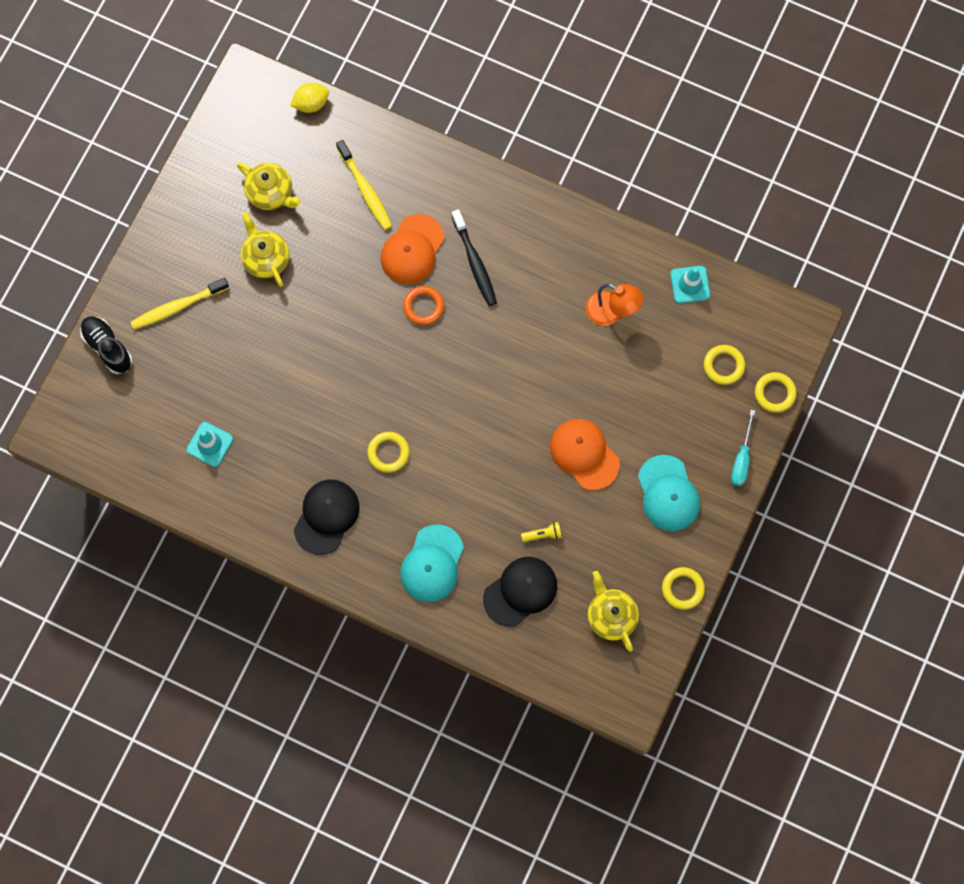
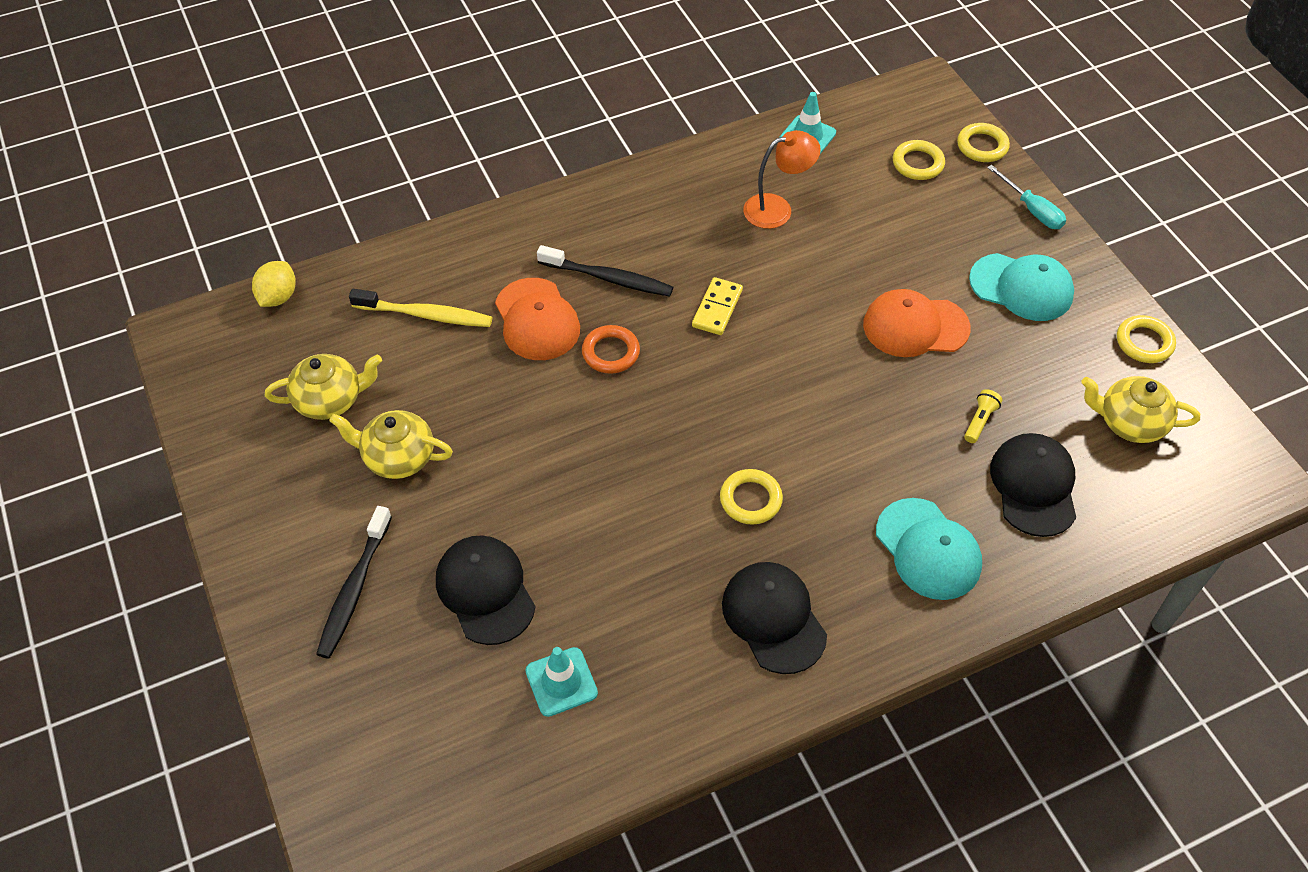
camera: 50 degrees left, 20 degrees down
black shoe [80,316,132,374] -> none
yellow toothbrush [131,278,229,329] -> black toothbrush [316,506,392,659]
none -> black cap [436,535,536,645]
none -> yellow domino [692,277,743,335]

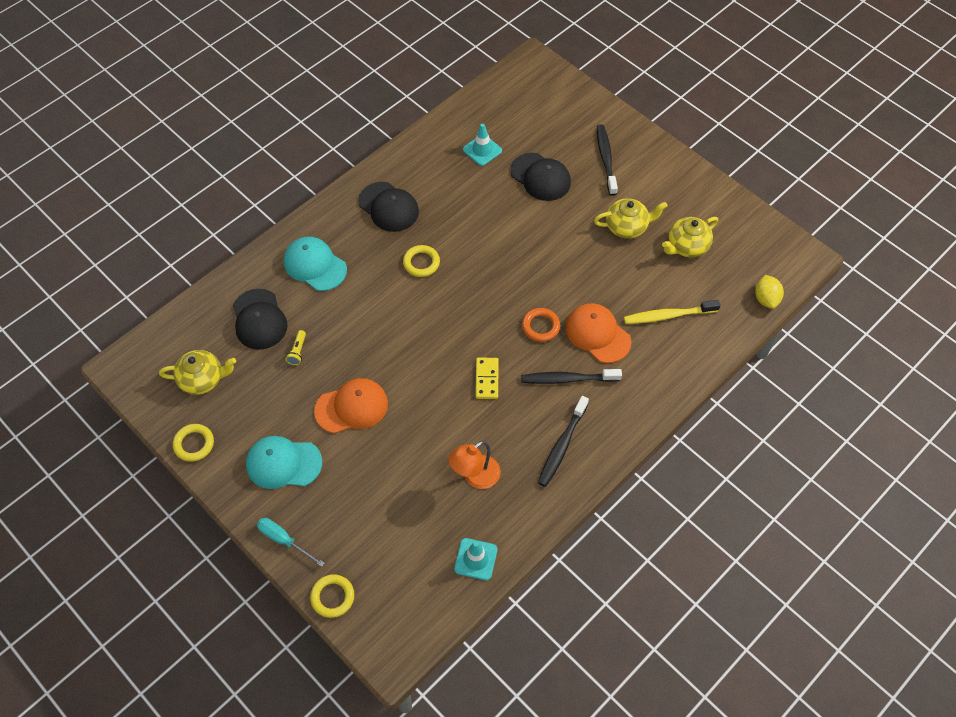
camera: 160 degrees right, 5 degrees up
yellow ring [893,140,945,180] -> none
none -> black toothbrush [538,396,589,487]

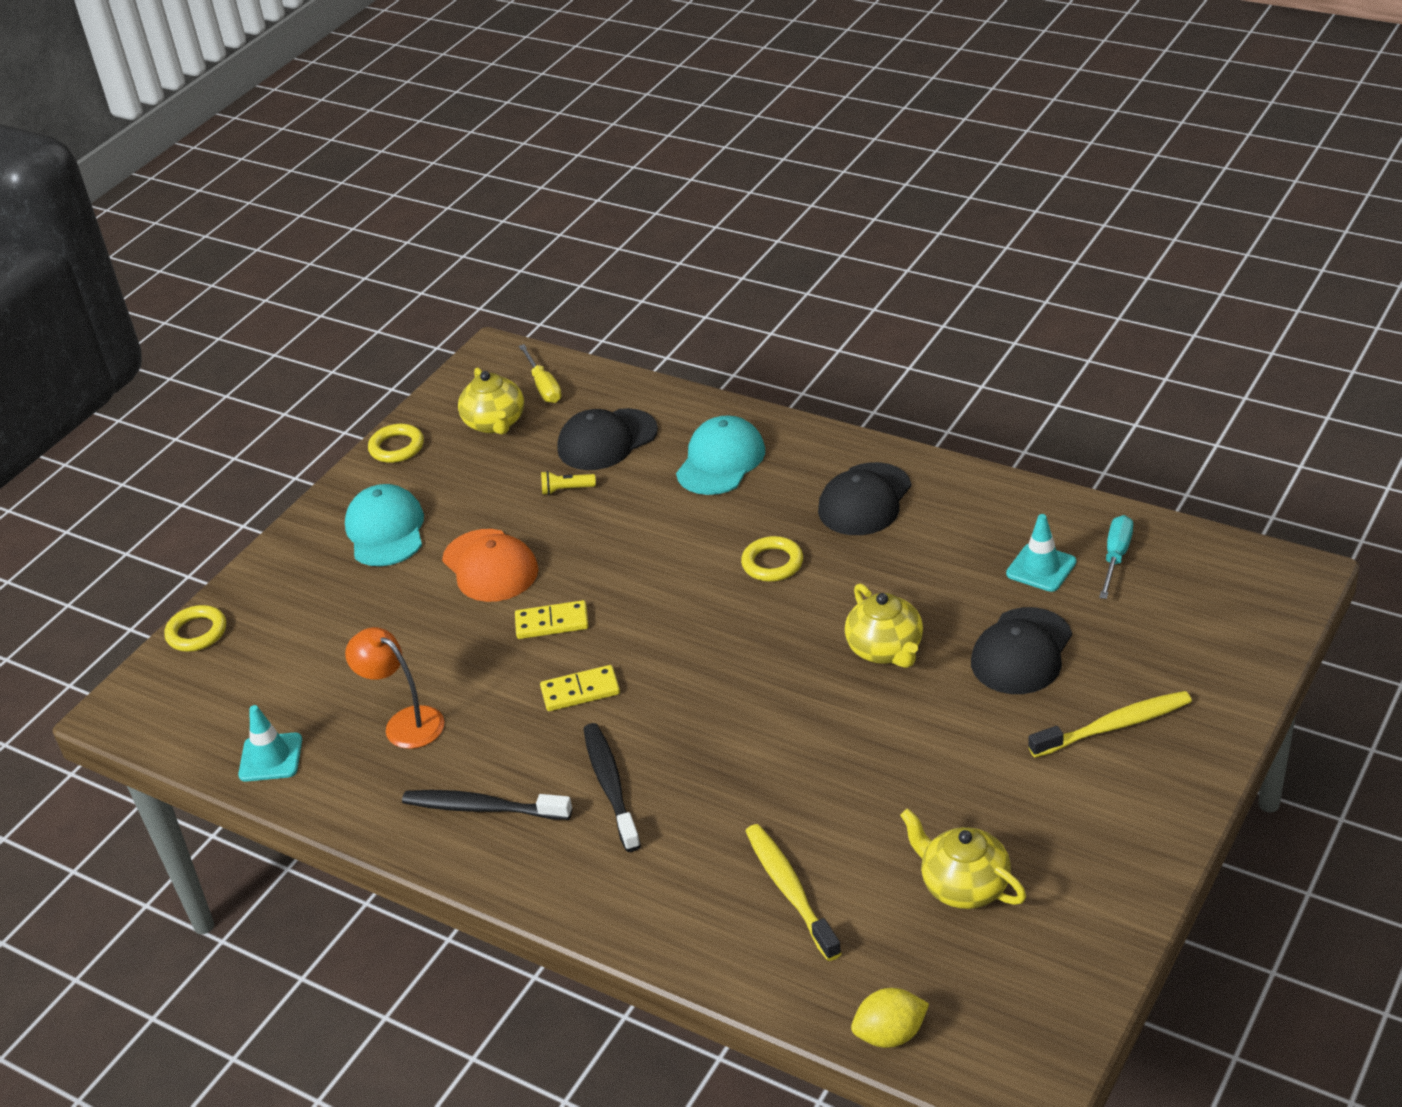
camera: 80 degrees right, 20 degrees down
turquoise screwdriver [257,518,325,567] -> turquoise screwdriver moved to [1099,515,1133,599]
orange ring [522,308,560,342] -> none
orange cap [566,303,631,363] -> none
yellow teapot [594,198,667,239] -> yellow teapot moved to [845,583,923,668]
black toothbrush [597,124,618,196] -> yellow toothbrush [1029,691,1192,758]
none -> yellow domino [515,600,589,639]
none -> yellow screwdriver [519,344,562,403]

